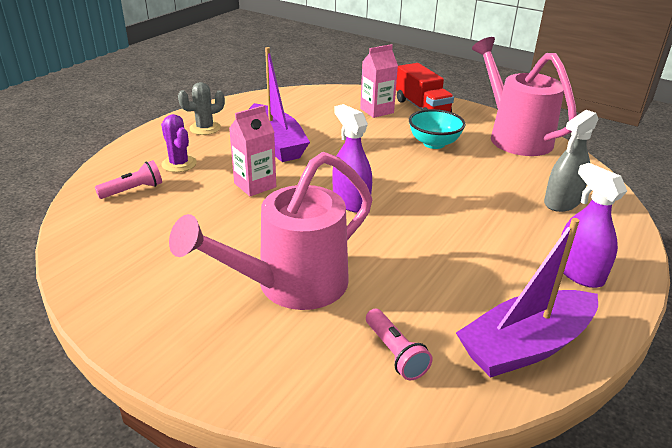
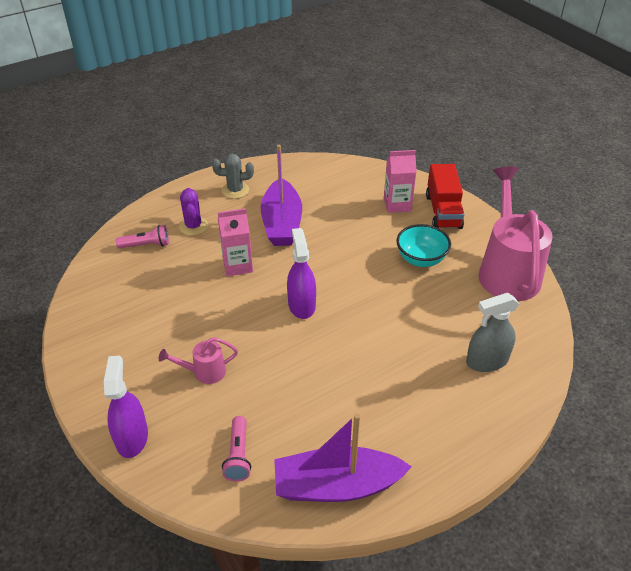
camera: 25 degrees right, 10 degrees up
pink watering can [169,152,372,310] -> pink watering can [159,337,238,384], size x0.45
purple spray bottle [561,163,627,288] -> purple spray bottle moved to [104,356,148,458]

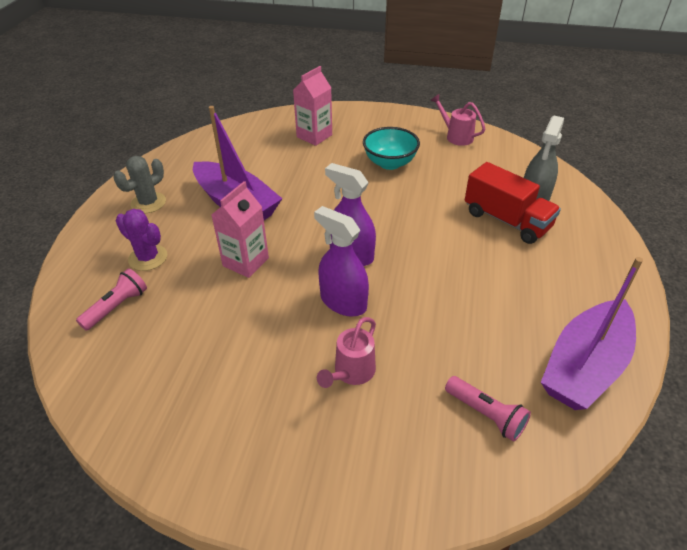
camera: 45 degrees left, 0 degrees up
purple spray bottle [104,356,148,458] -> purple spray bottle moved to [314,206,369,317]
red truck [426,164,465,229] -> red truck moved to [465,162,561,244]
pink watering can [479,166,553,301] -> pink watering can [430,94,485,146], size x0.45

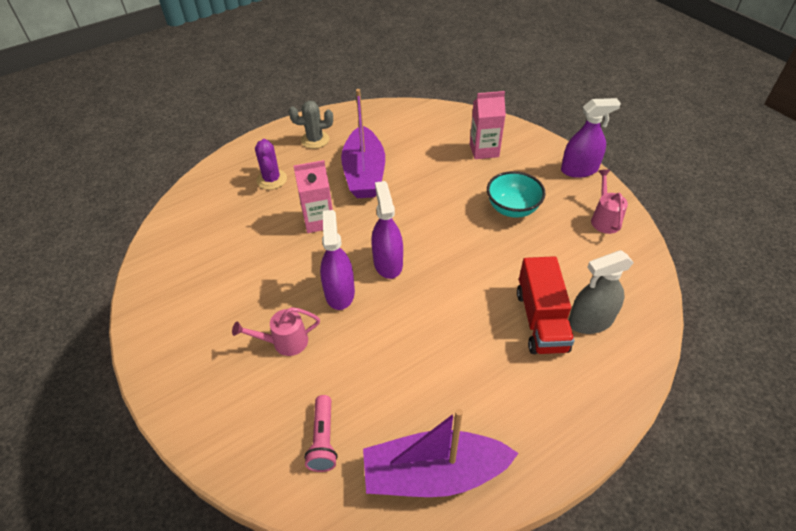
camera: 45 degrees right, 5 degrees up
pink flashlight [76,268,147,331] -> none
none -> purple spray bottle [561,98,621,178]

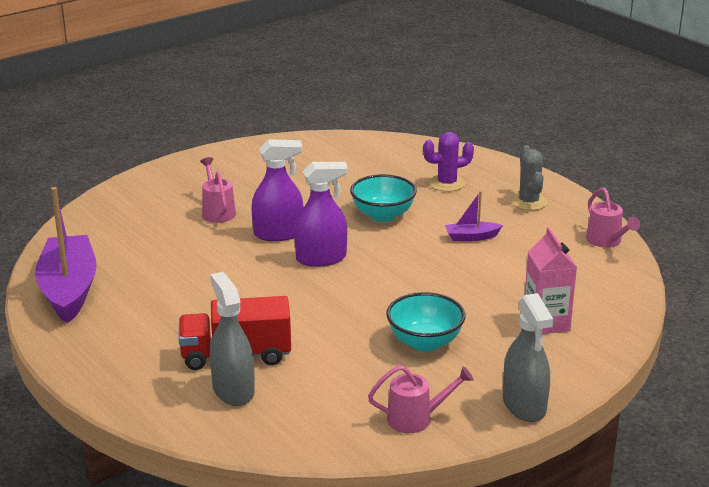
camera: 85 degrees right, 20 degrees down
pink carton [294,160,333,233] -> turquoise bowl [350,174,417,222]
pink flashlight [304,395,338,472] -> none
purple boat [341,89,385,198] -> purple boat [445,191,503,241], size x0.45
purple spray bottle [561,98,621,178] -> grey spray bottle [503,293,553,422]
none -> pink watering can [586,187,640,248]

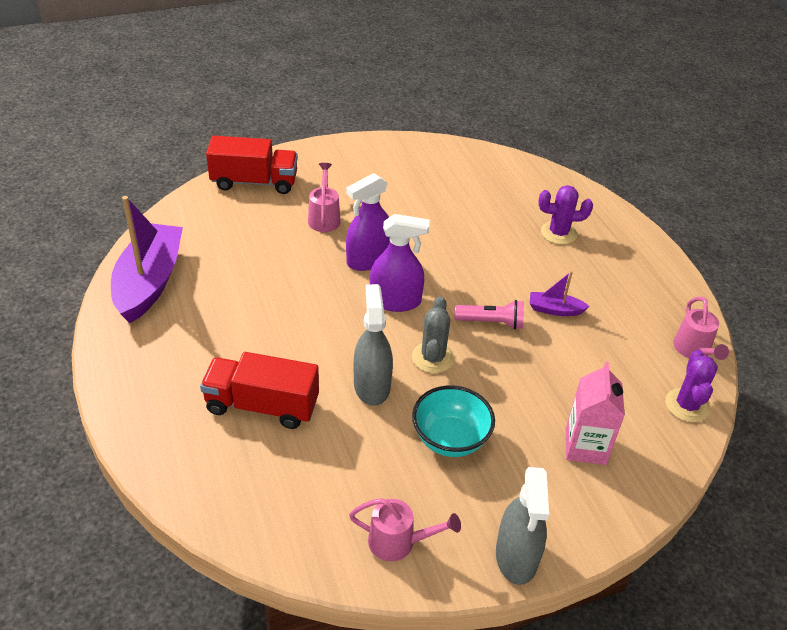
camera: 15 degrees right, 15 degrees up
grey spray bottle [210,272,255,406] -> grey spray bottle moved to [354,284,393,406]
purple spray bottle [252,139,303,241] -> purple spray bottle turned 135 degrees clockwise [346,173,390,271]
turquoise bowl [350,174,417,222] -> none
grey cactus [510,145,548,211] -> grey cactus moved to [412,296,454,373]
none -> red truck [206,136,298,194]
none -> pink flashlight [454,300,524,329]
none -> purple cactus [665,350,718,422]

